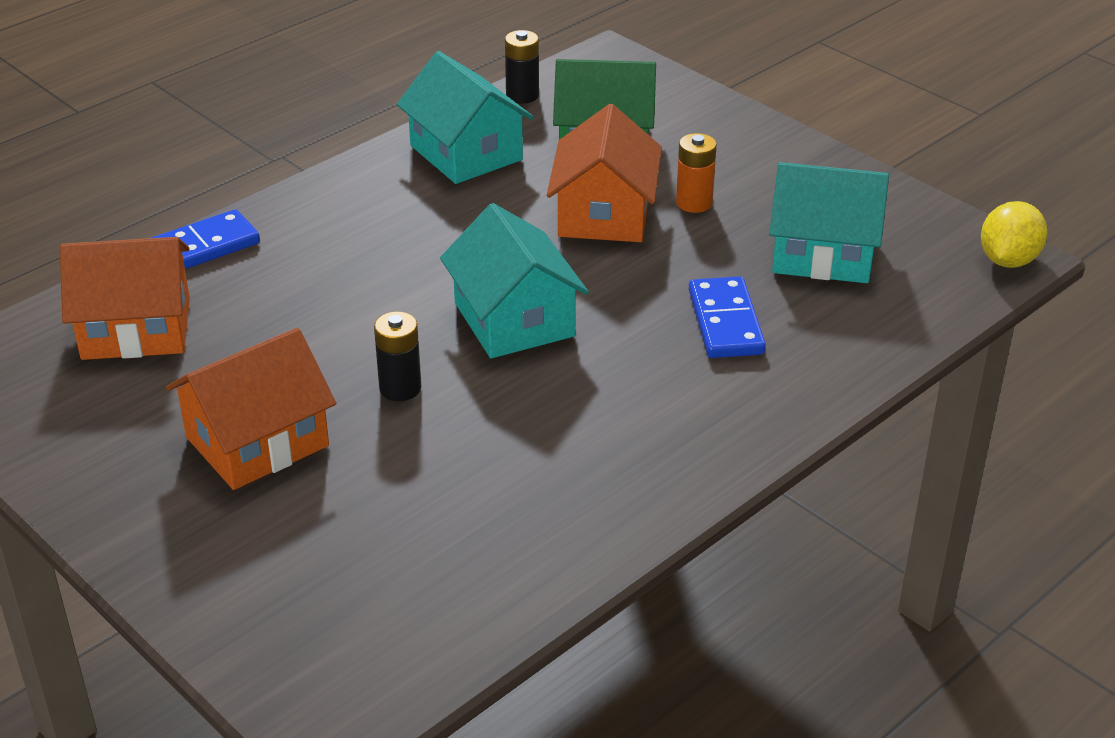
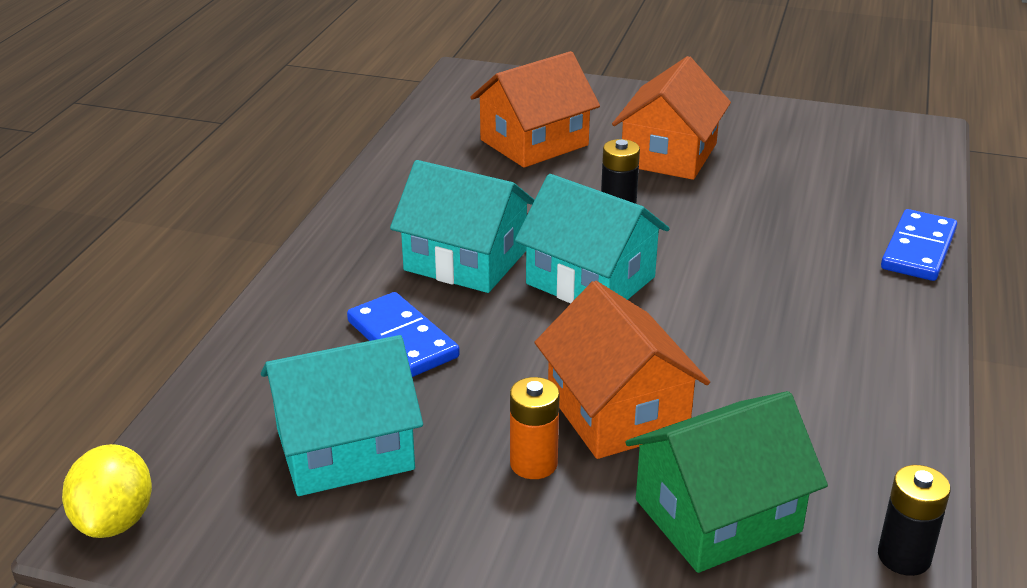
camera: 150 degrees right, 5 degrees down
orange house [60,237,190,360] -> orange house moved to [471,51,600,168]
turquoise house [397,51,533,184] -> turquoise house moved to [390,160,534,293]

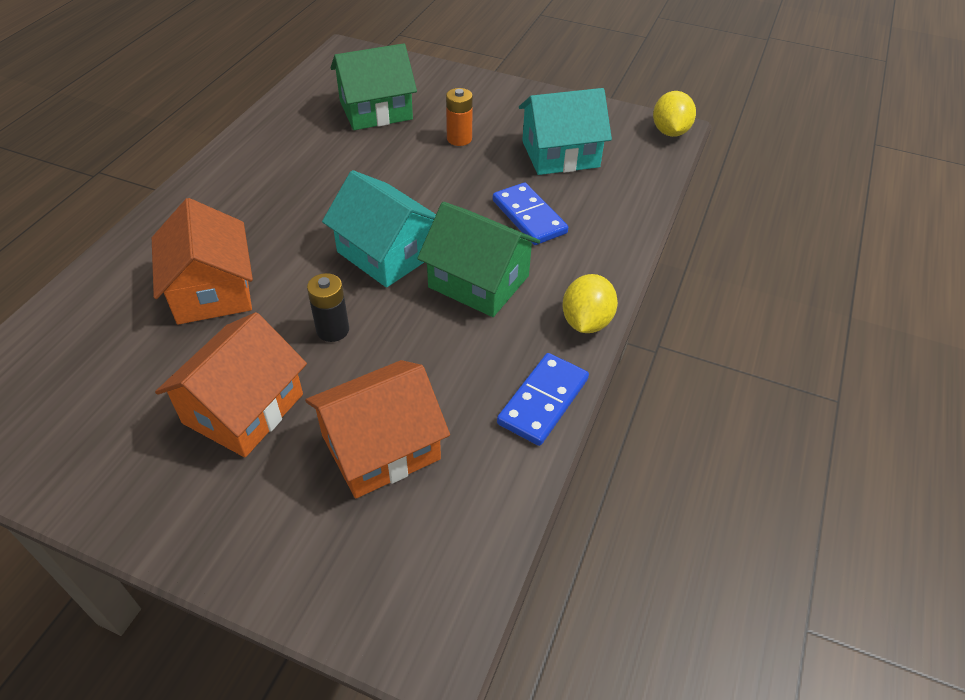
camera: 175 degrees left, 15 degrees up
turquoise house [390,160,534,293] -> green house [417,202,540,317]
orange house [534,281,710,459] -> orange house moved to [152,198,253,325]
black battery [878,465,950,576] -> none
blue domino [881,209,957,281] -> blue domino moved to [497,353,589,446]
none -> yellow lemon [563,274,618,333]

